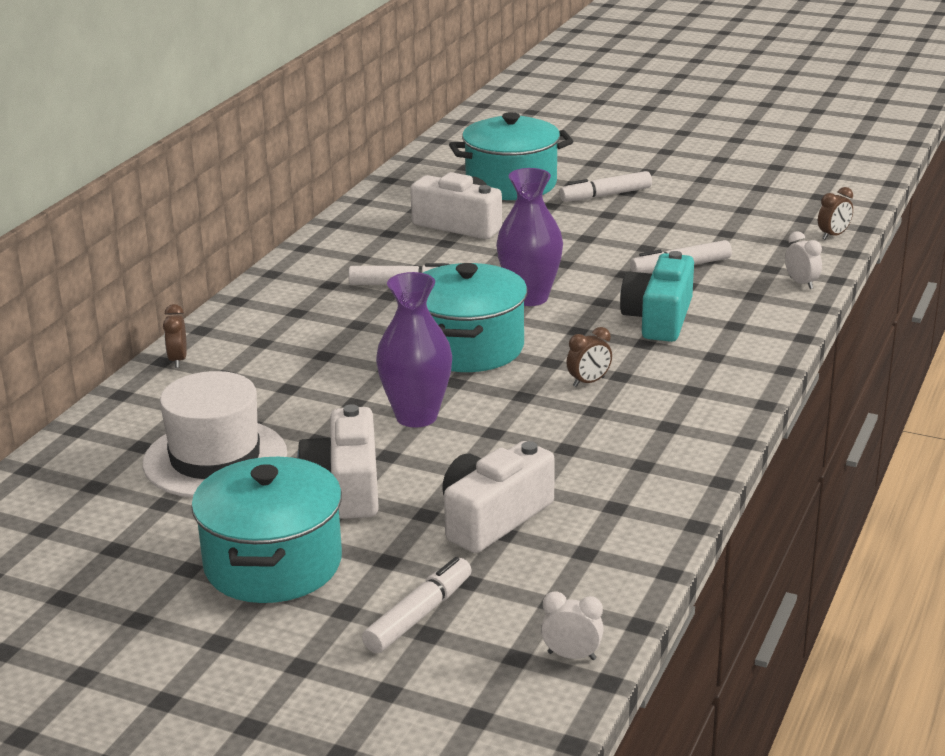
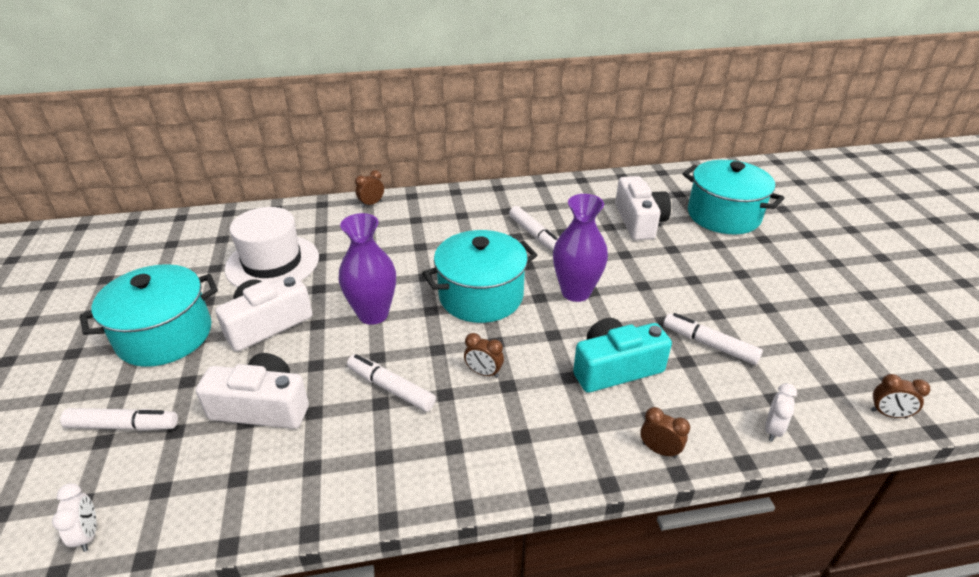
camera: 55 degrees right, 10 degrees up
white marker [559,171,652,202] -> white marker moved to [347,354,436,412]
none -> brown clock [640,407,690,458]

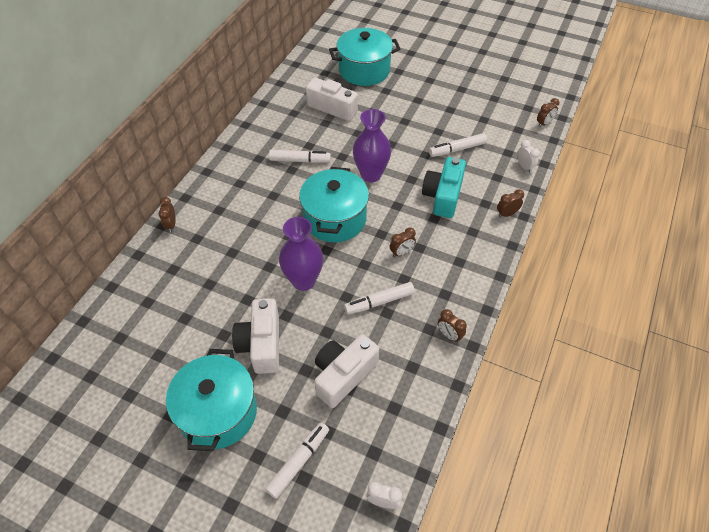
camera: 55 degrees left, 15 degrees up
white hat [225,207,319,287] -> none
none -> brown clock [438,309,467,342]

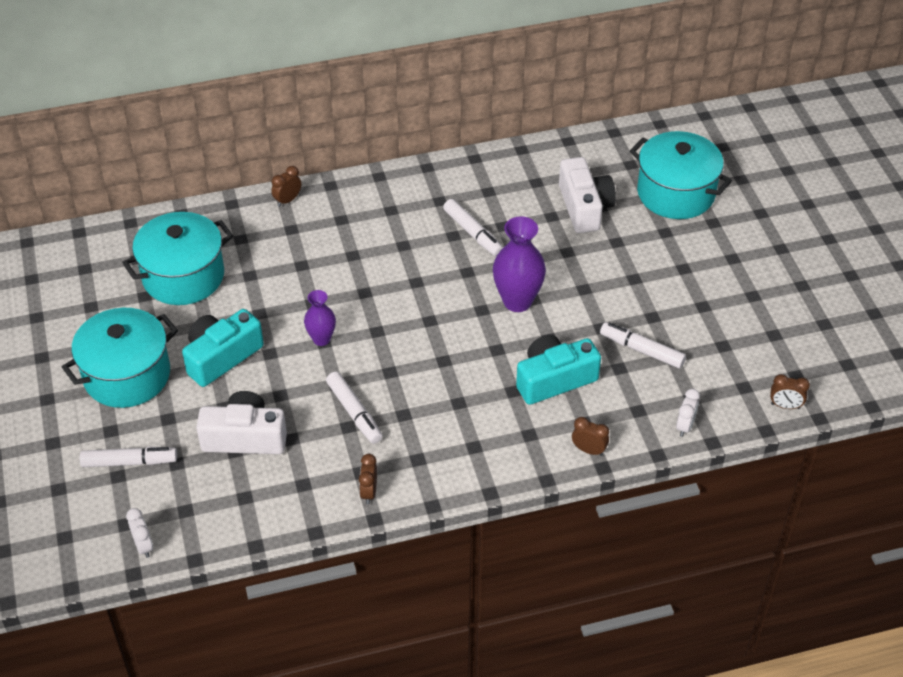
camera: 50 degrees right, 5 degrees down
white camera [232,298,279,374] -> turquoise camera [182,309,264,387]
purple vase [279,217,323,291] -> purple vase [304,290,336,346], size x0.59
turquoise pot [299,167,369,242] -> turquoise pot moved to [122,212,233,305]
white marker [344,282,415,315] -> white marker turned 150 degrees counterclockwise [326,372,382,444]
brown clock [390,227,416,257] -> none

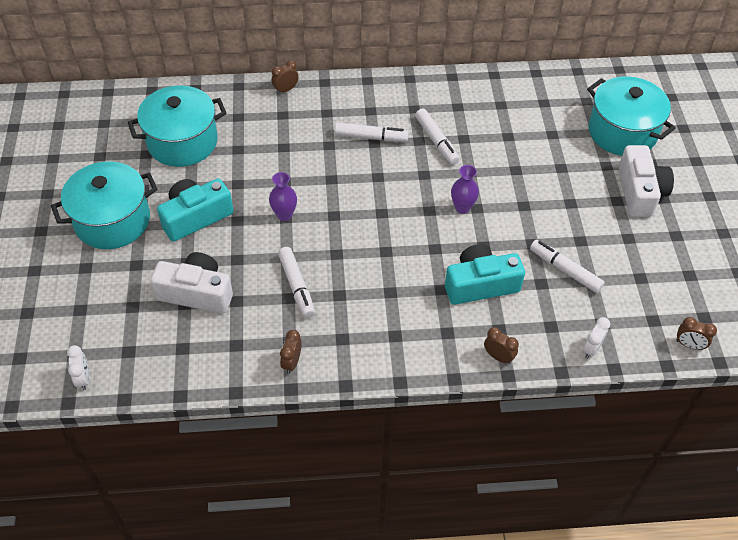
camera: 10 degrees right, 5 degrees up
white marker [80,447,177,467] -> white marker moved to [335,122,408,142]
purple vase [493,216,546,312] -> purple vase [451,165,479,214], size x0.59
white camera [559,157,616,233] -> white camera moved to [619,145,674,217]

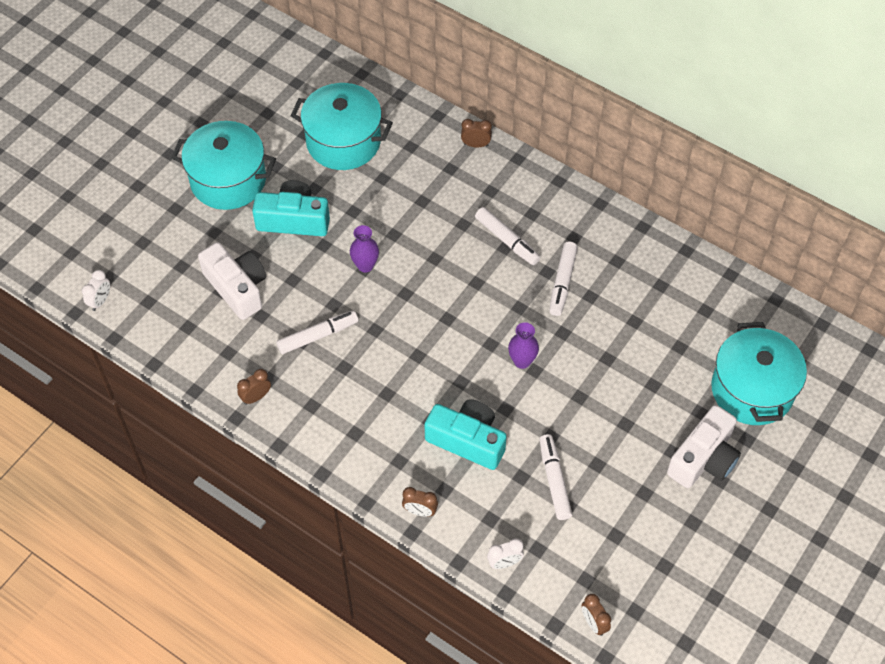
camera: 40 degrees right, 5 degrees up
white marker [278,247,315,318] -> white marker turned 135 degrees counterclockwise [276,310,358,354]
brown clock [484,327,519,364] -> brown clock turned 120 degrees clockwise [402,487,438,517]

